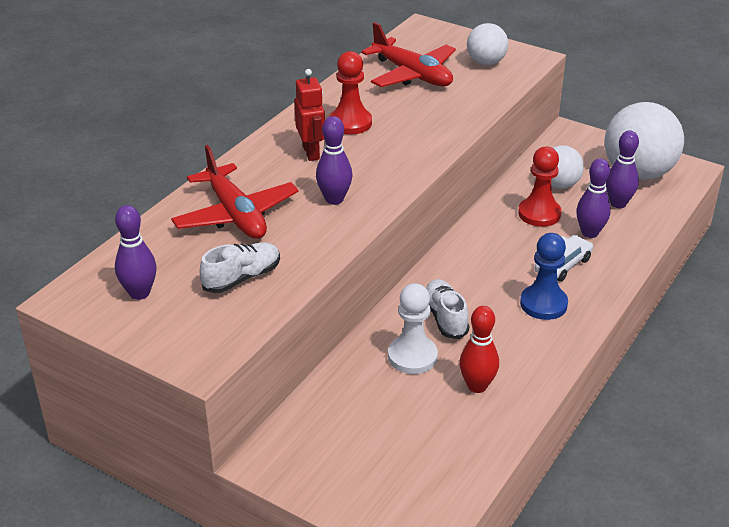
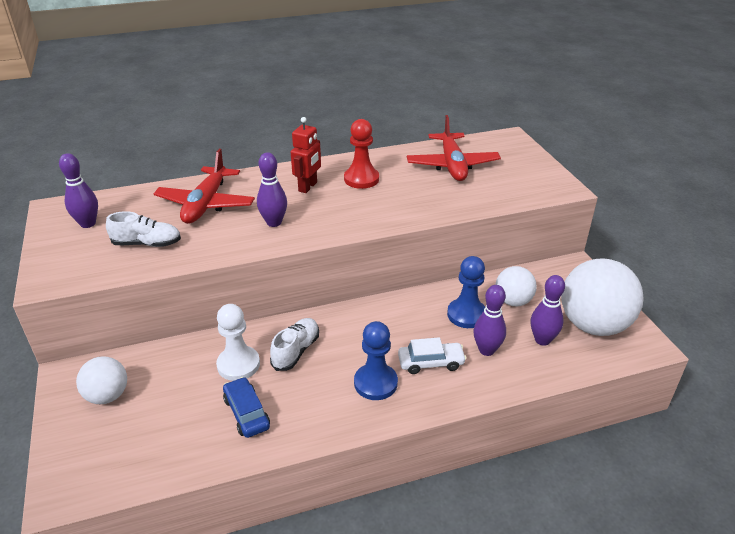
camera: 40 degrees right, 0 degrees up
red bowling pin [459,306,499,393] -> blue car [223,377,270,438]
white ball [467,23,508,65] -> white ball moved to [76,356,127,404]
red pawn [518,147,561,227] -> blue pawn [447,256,485,328]

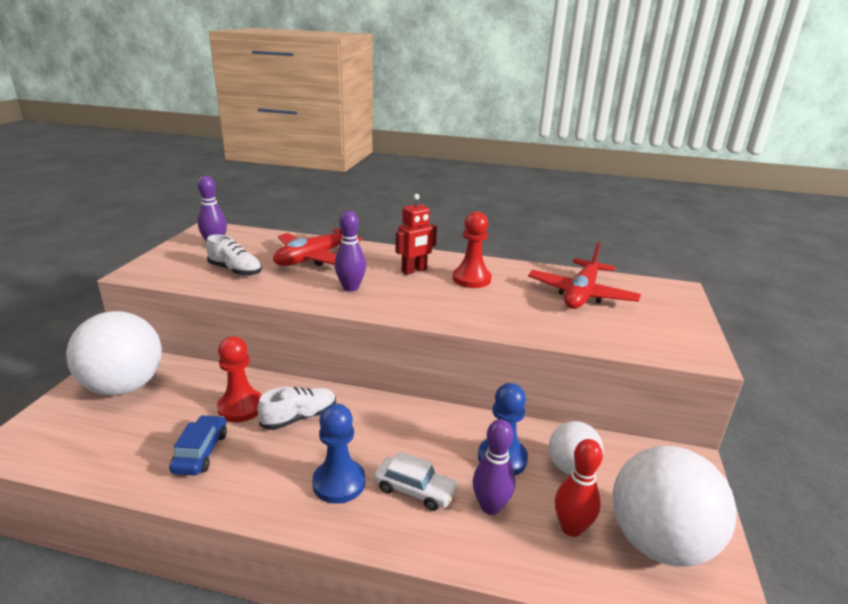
camera: 30 degrees right, 10 degrees down
white ball [76,356,127,404] -> white ball [66,311,162,395], size x1.81
white pawn [216,304,260,381] -> red pawn [217,336,262,422]
purple bowling pin [530,275,565,346] -> red bowling pin [555,439,603,537]

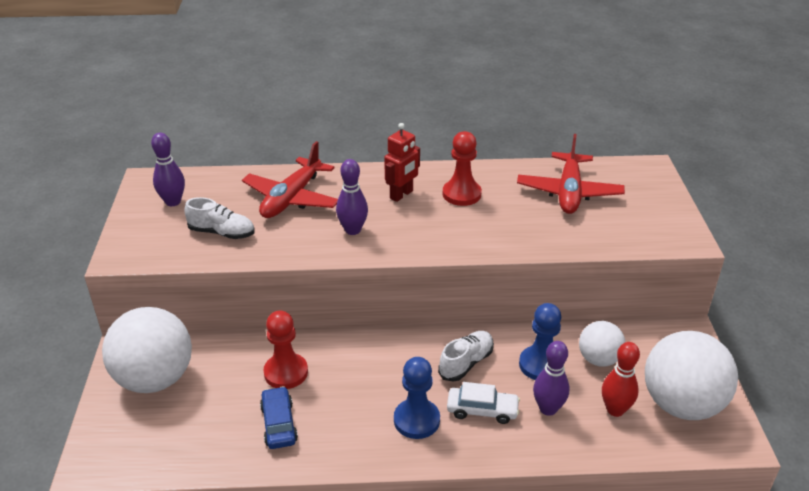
camera: 15 degrees left, 10 degrees up
white shoe [257,387,336,430] -> white shoe moved to [438,331,494,382]

